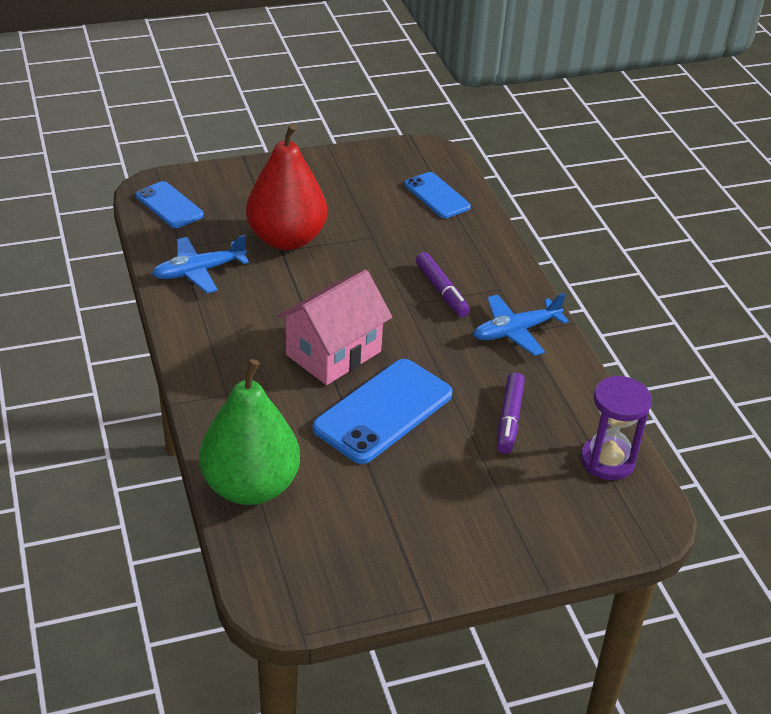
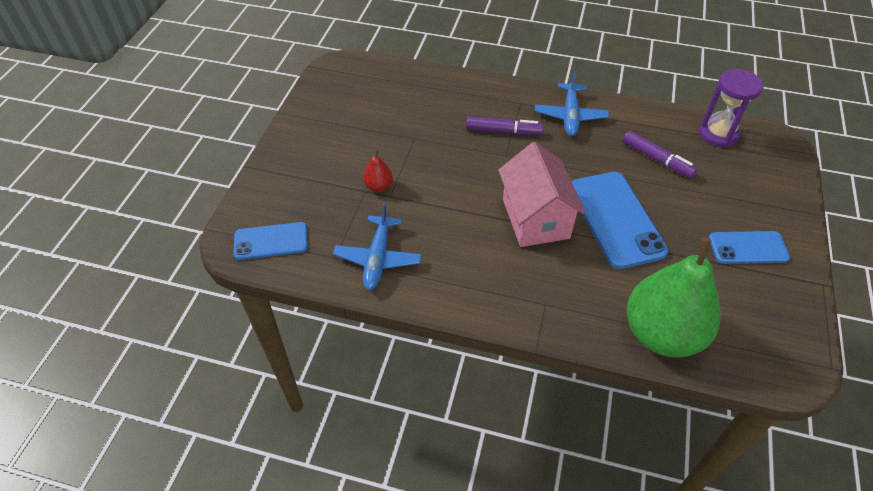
camera: 55 degrees left, 10 degrees up
red pear [246,123,327,250] -> red pear [363,150,393,192], size x0.41
blue phone [404,172,471,218] -> blue phone moved to [709,231,791,264]

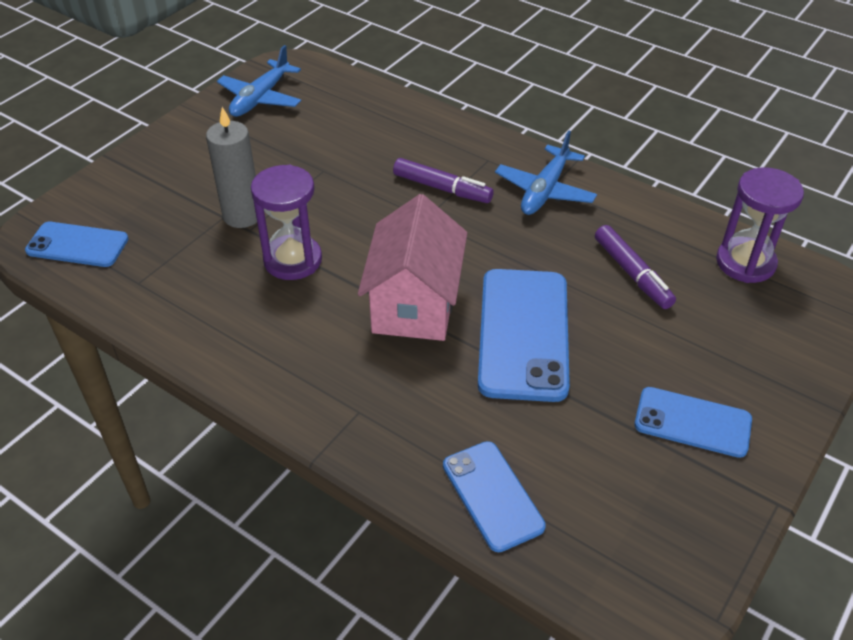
camera: 20 degrees right, 5 degrees down
blue plane [333,203,421,290] -> blue plane moved to [217,45,301,117]
red pear [363,150,393,192] -> grey candle [206,107,257,228]
green pear [627,237,721,357] -> blue phone [443,441,546,552]
none -> purple hourglass [251,165,322,280]

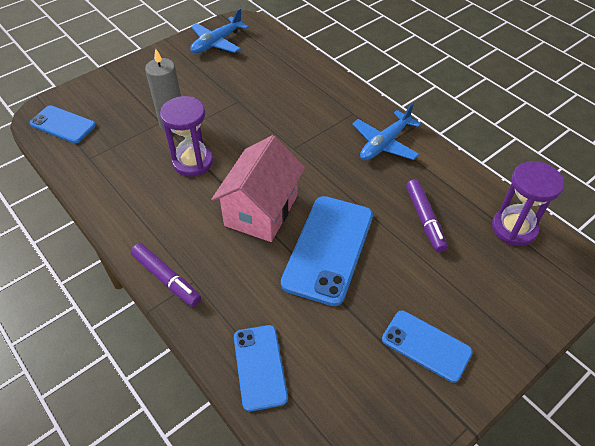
camera: 15 degrees right, 5 degrees up
purple marker [393,158,494,203] -> purple marker moved to [131,243,201,307]

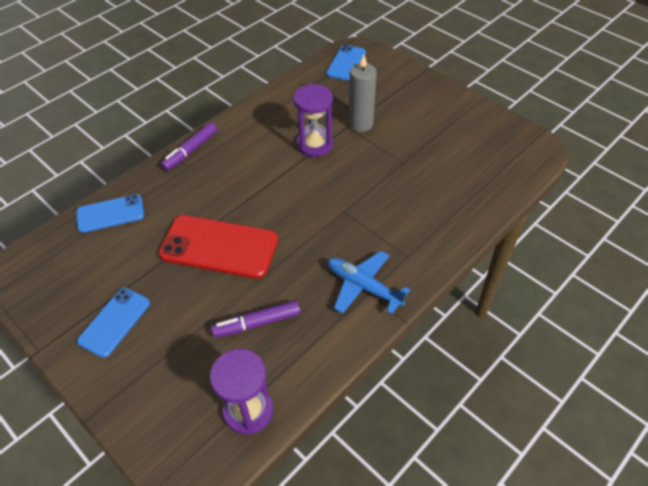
camera: 85 degrees right, 0 degrees up
blue plane [190,8,249,53] -> none
pink house [211,135,305,242] -> none
blue phone [281,196,373,306] -> red phone [158,215,278,279]

